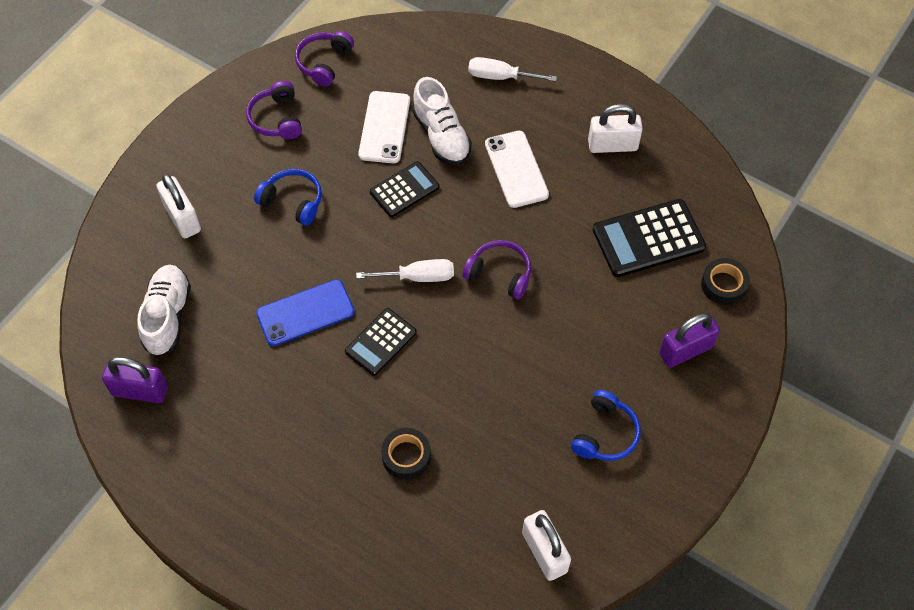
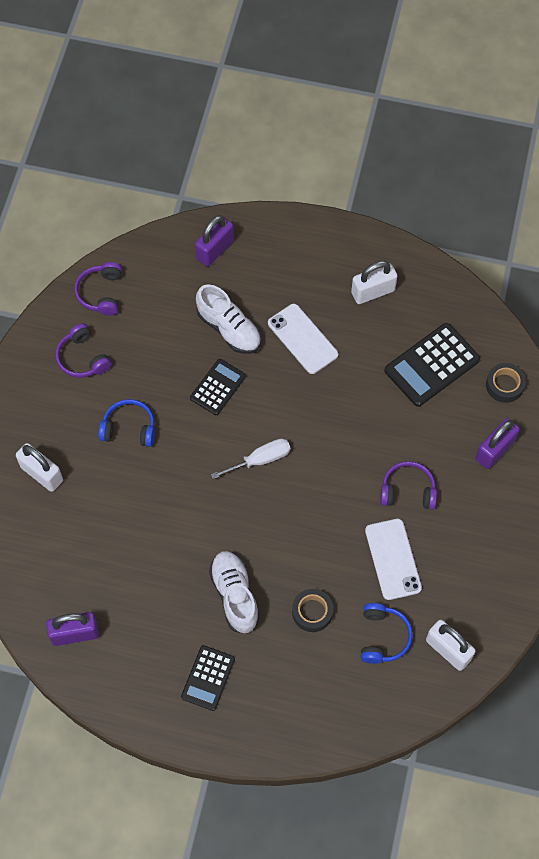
camera: 20 degrees left, 5 degrees up
white shoe [137,265,191,356] -> white shoe moved to [209,551,260,633]
blue phone [256,279,354,346] -> none
black calculator [345,308,417,376] -> black calculator moved to [181,645,235,711]
white phone [358,91,410,163] -> white phone moved to [365,519,422,600]
purple headphones [463,240,531,299] -> purple headphones moved to [380,461,437,509]
white screwdriver [468,57,557,82] -> none
blue headphones [571,390,641,461] -> blue headphones moved to [360,603,413,664]
none -> purple padlock [195,215,234,267]

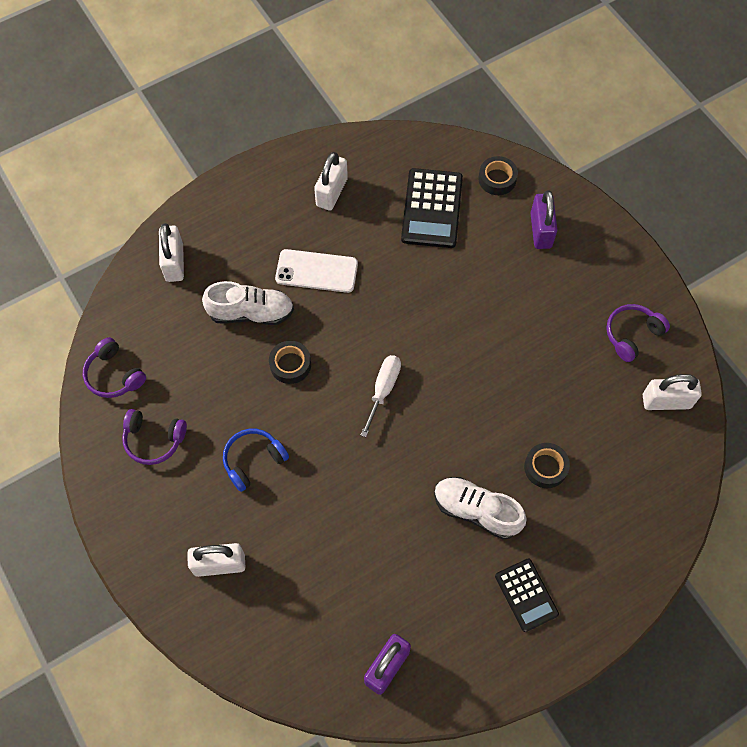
camera: 45 degrees left, 0 degrees up
black calculator [190,359,246,415] -> black tape [269,341,311,384]
purple padlock [195,215,234,267] -> white padlock [159,223,184,282]
blue headphones [360,603,413,664] -> none
white phone [365,519,422,600] -> none
purple headphones [380,461,437,509] -> purple headphones moved to [606,304,670,362]

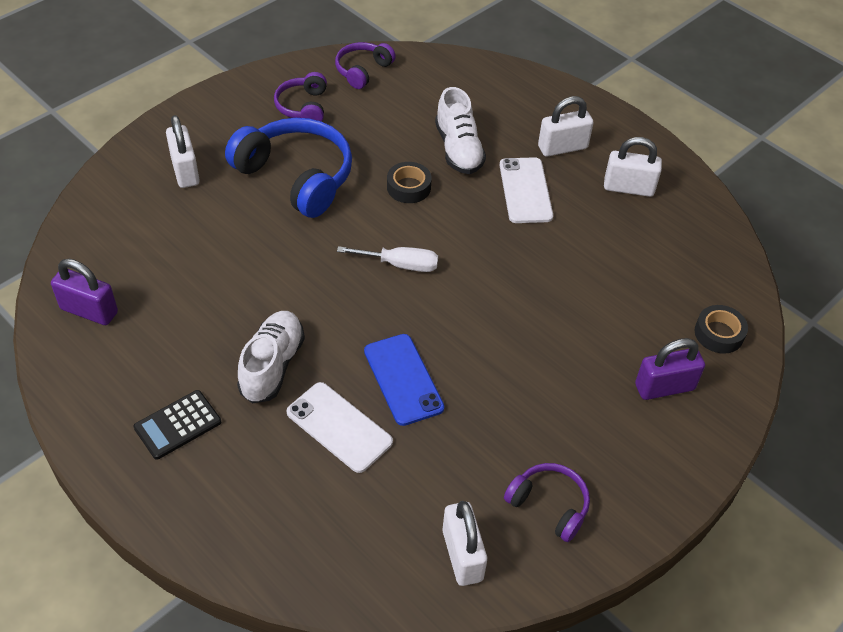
camera: 75 degrees right, 15 degrees down
white padlock [159,223,184,282] -> white padlock moved to [538,96,594,157]
blue headphones [223,429,289,492] -> blue headphones [225,118,352,218], size x1.85
black calculator [401,168,463,248] -> none
black tape [524,443,570,488] -> white phone [287,382,393,473]
none -> blue phone [364,334,444,426]

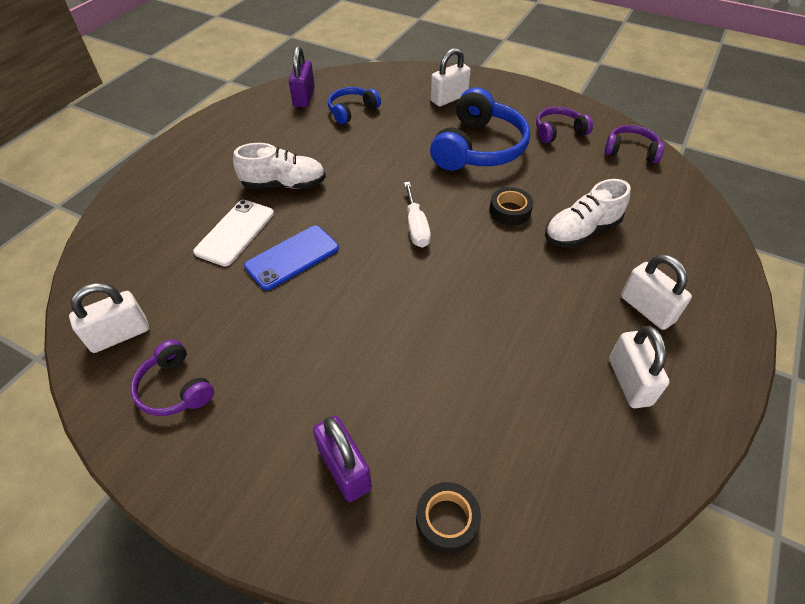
camera: 75 degrees right, 0 degrees up
black calculator [133,390,221,460] -> none
white phone [499,157,553,223] -> none
purple headphones [504,463,590,542] -> purple headphones turned 120 degrees clockwise [130,339,214,416]
none -> blue headphones [328,87,381,124]

